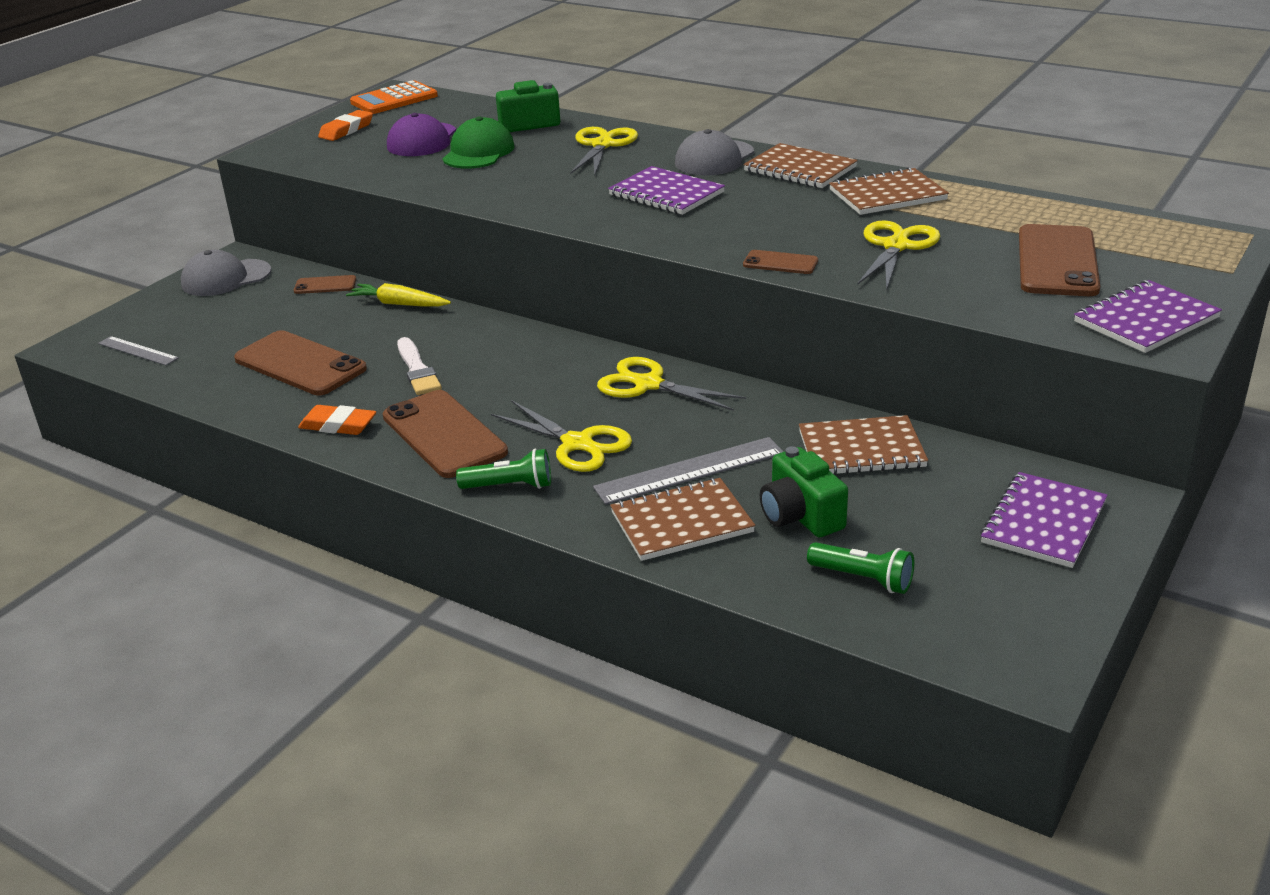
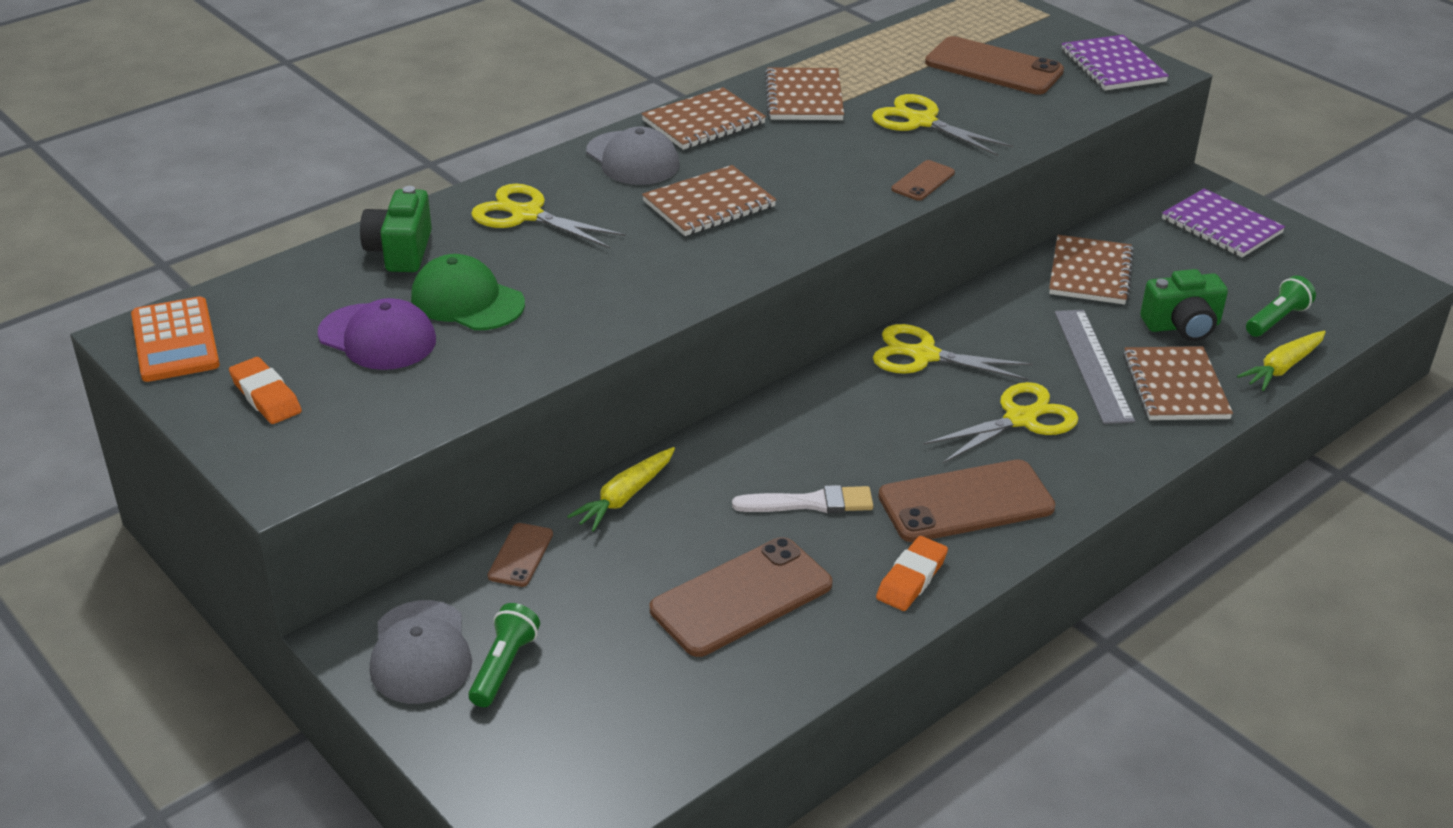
camera: 75 degrees left, 5 degrees up
grey ruler [98,336,179,366] -> none
green flashlight [456,449,551,489] -> green flashlight moved to [469,603,540,707]
yellow scissors [597,357,746,411] -> yellow scissors turned 60 degrees clockwise [873,324,1033,380]
purple notebook [608,166,725,215] -> brown notebook [642,165,776,236]
none -> yellow carrot [1237,331,1326,391]

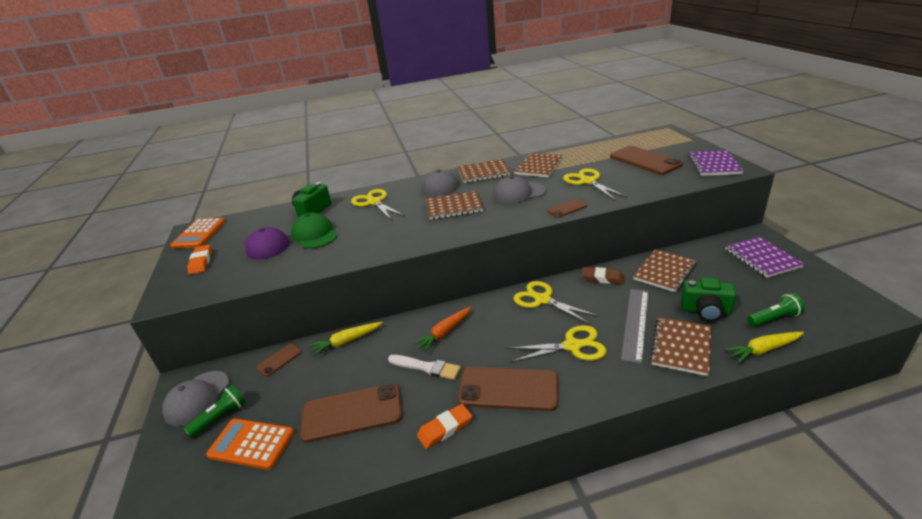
camera: 30 degrees right, 5 degrees down
none -> orange calculator [206,418,294,470]
none -> orange carrot [413,307,471,352]
none -> grey cap [493,176,546,204]
none -> brown eraser [582,267,625,285]

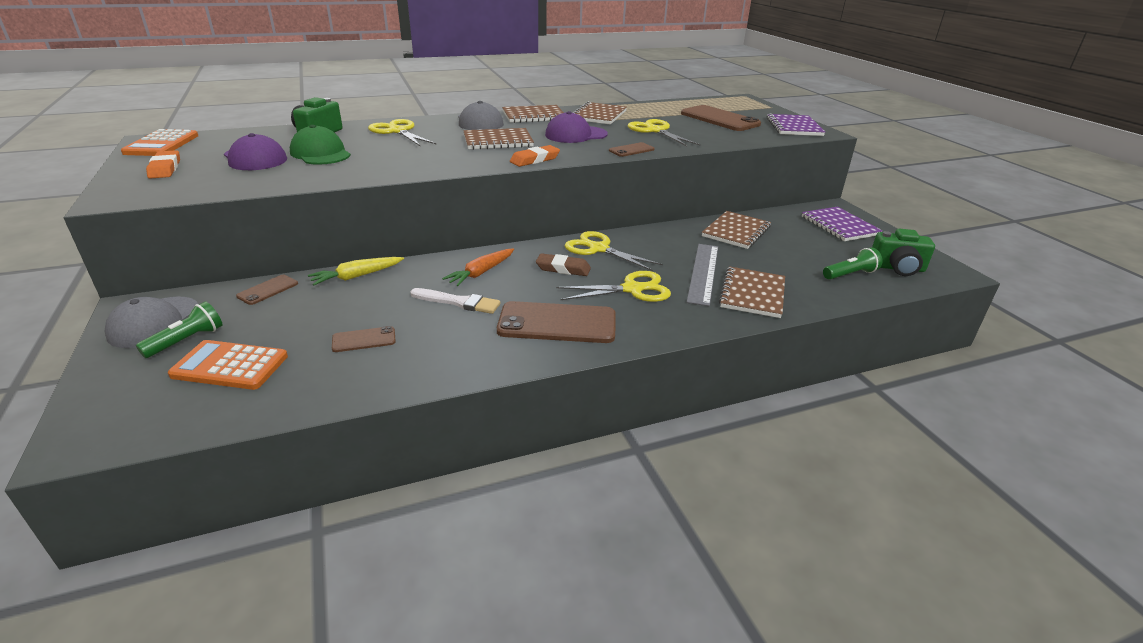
camera: 10 degrees left, 0 degrees up
brown phone [300,383,402,443] -> brown phone [332,326,396,352], size x0.49
orange eraser [417,404,472,449] -> orange eraser moved to [510,145,560,167]
grey cap [493,176,546,204] -> purple cap [545,111,608,143]
brown eraser [582,267,625,285] -> brown eraser moved to [536,253,591,276]
green camera [681,277,737,322] -> green camera moved to [872,229,935,276]
yellow carrot [724,332,804,363] -> none

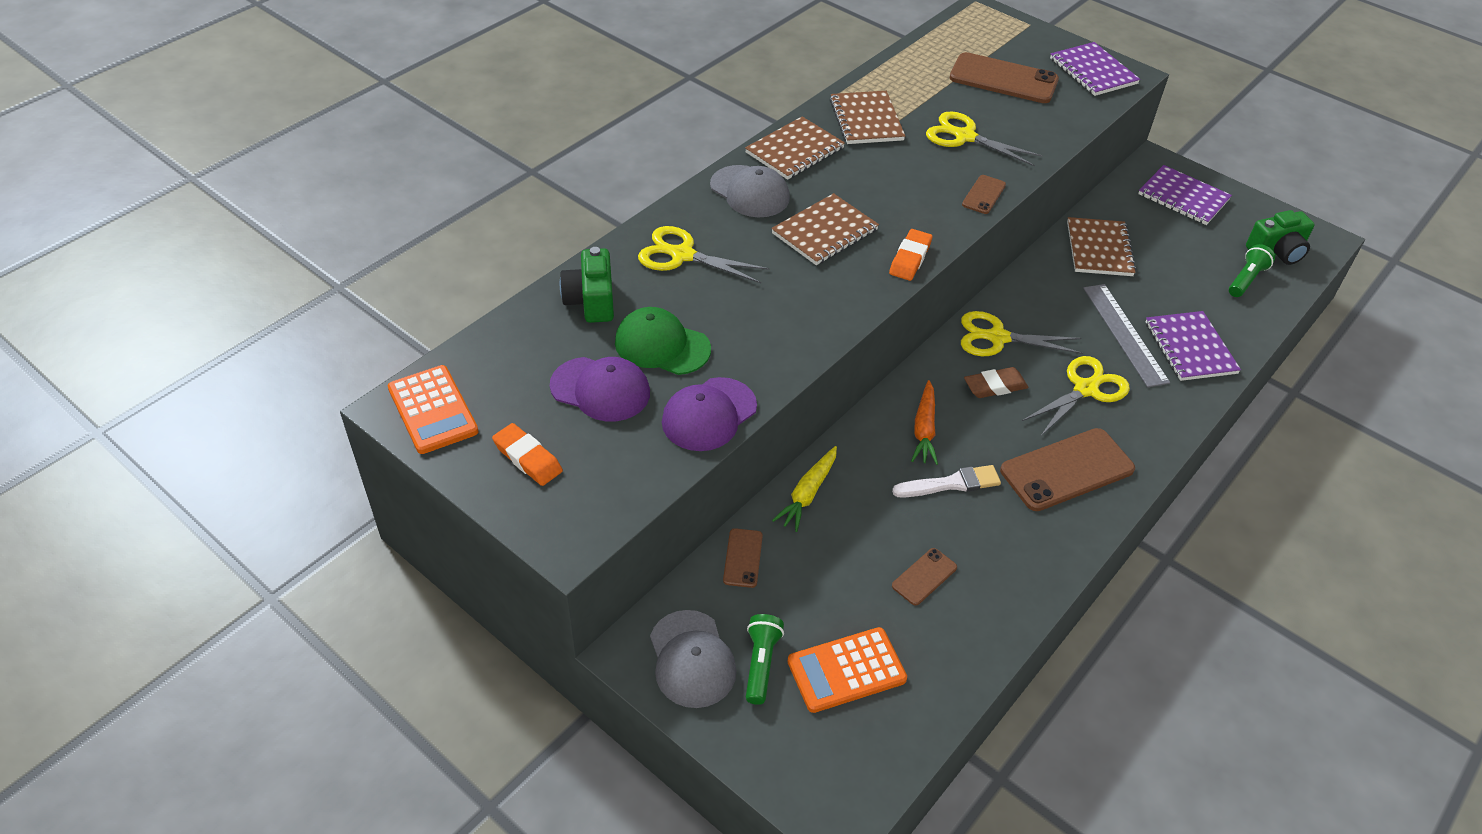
camera: 30 degrees left, 15 degrees up
purple cap [545,111,608,143] -> purple cap moved to [662,377,757,451]
brown notebook [719,266,785,318] -> purple notebook [1146,311,1241,381]

